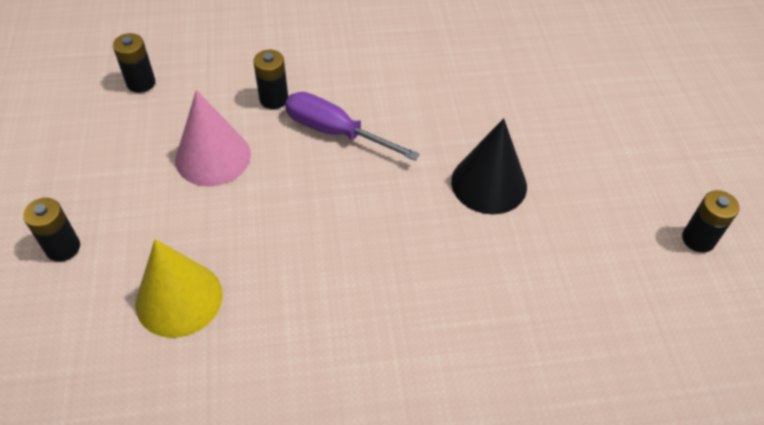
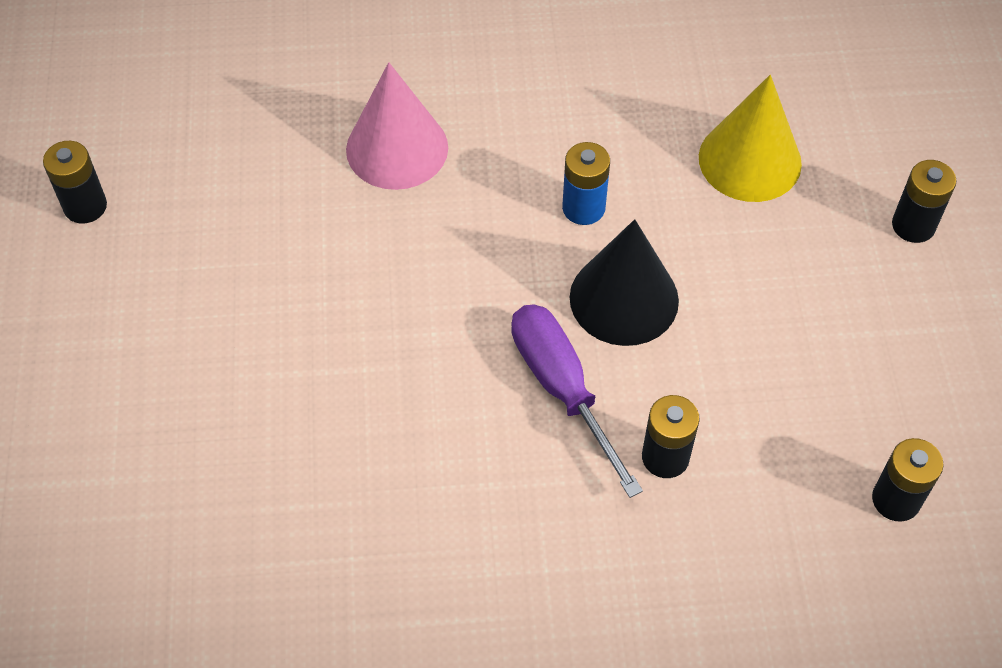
camera: 175 degrees left, 5 degrees up
pink cone [175,90,251,187] -> pink cone moved to [346,62,448,190]
purple screwdriver [285,92,420,161] -> purple screwdriver turned 150 degrees counterclockwise [511,304,643,498]
black cone [451,118,527,214] -> black cone moved to [570,219,679,346]
none -> blue battery [562,142,610,225]

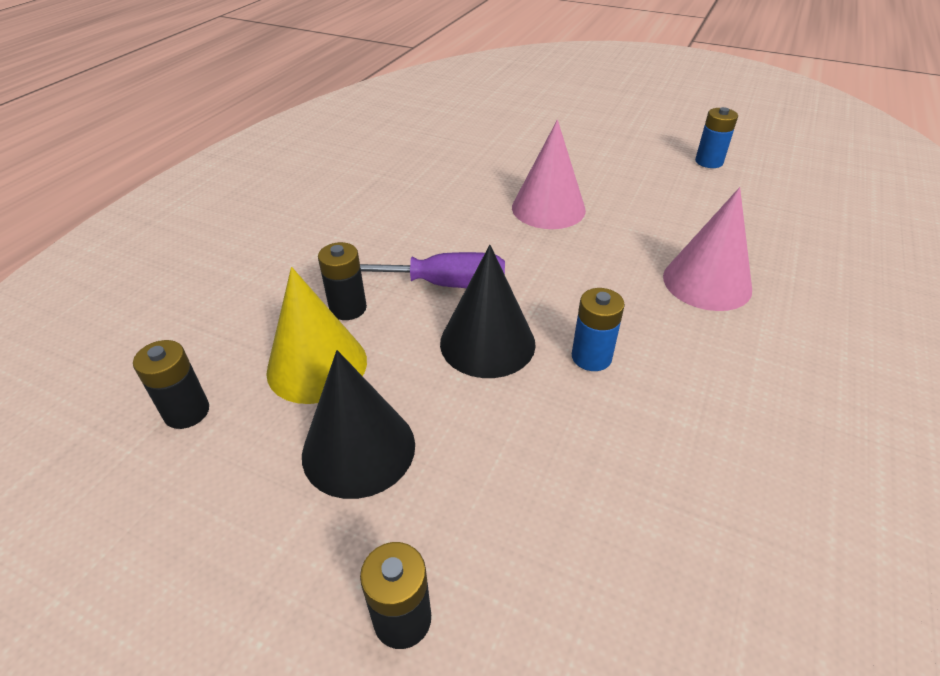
camera: 120 degrees right, 15 degrees down
black battery [43,141,107,224] -> blue battery [695,107,738,168]
yellow cone [699,75,802,202] -> yellow cone moved to [266,267,367,404]
none -> black cone [302,350,415,499]
none -> pink cone [512,120,586,229]

